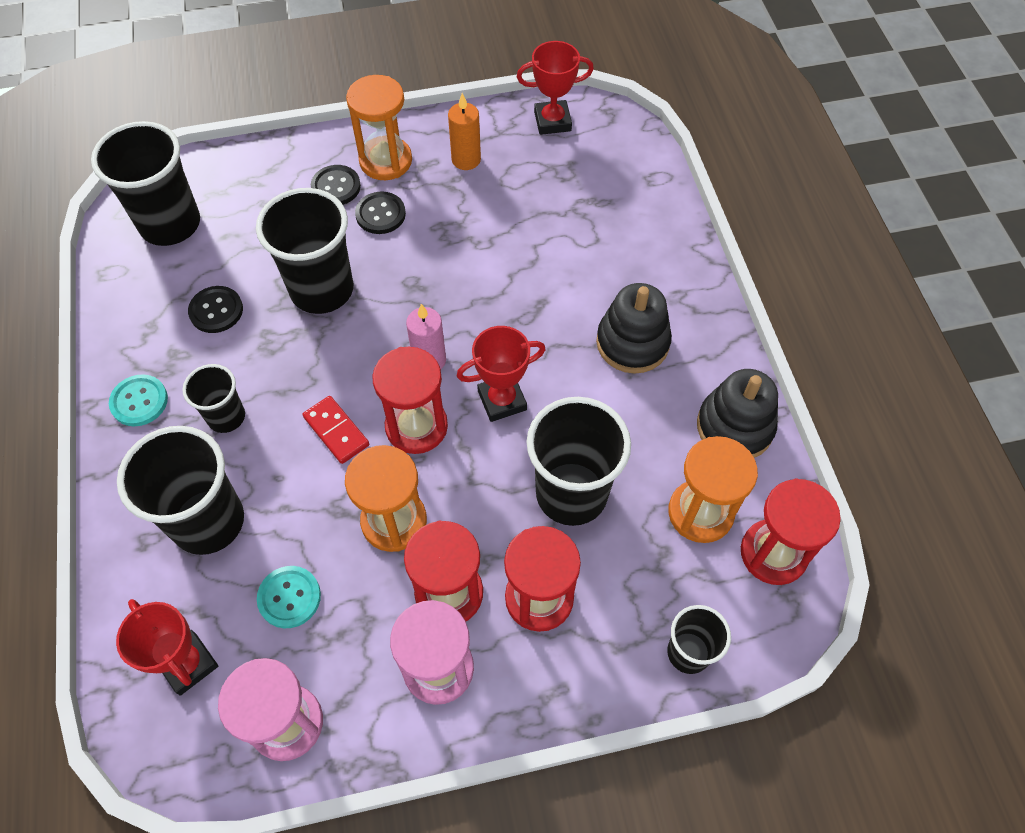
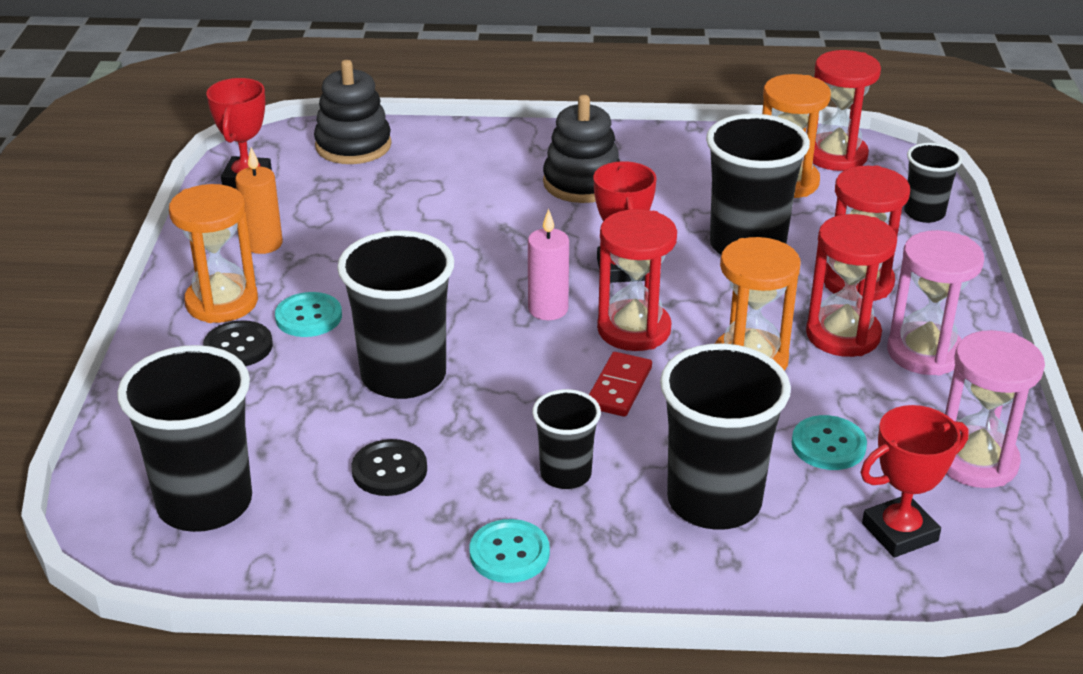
camera: 75 degrees left, 25 degrees down
red domino [302,396,369,464] -> red domino turned 45 degrees counterclockwise [589,352,652,417]
black button [355,191,406,234] -> turquoise button [275,292,342,337]
black stacking toy [697,369,778,458] -> black stacking toy moved to [314,60,392,164]

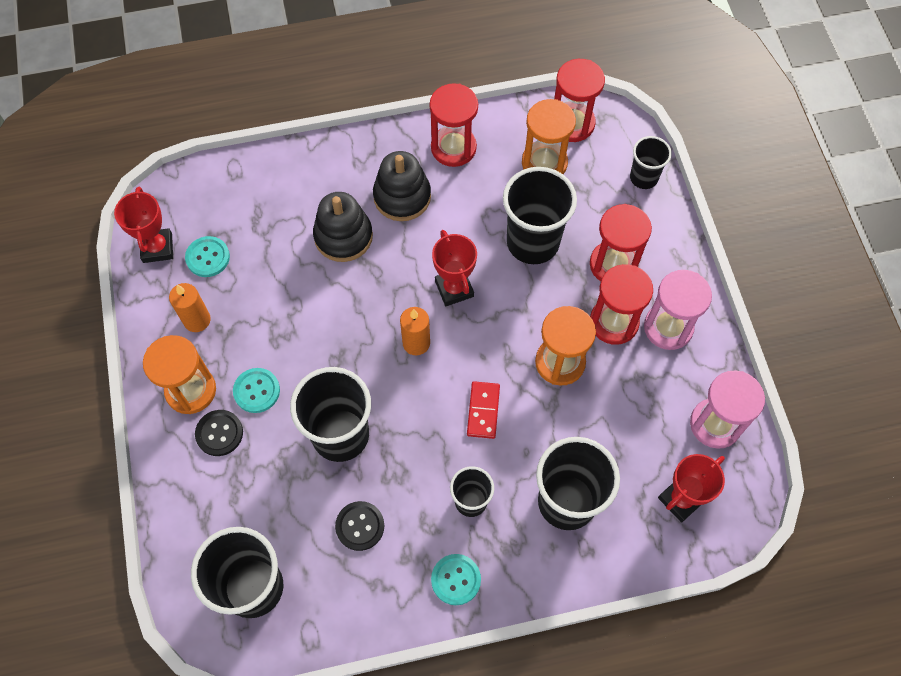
camera: 15 degrees left, 30 degrees up
black stacking toy [314,60,392,164] -> black stacking toy moved to [313,192,373,262]
pink candle [528,209,569,320] -> orange candle [400,307,430,355]
red hourglass [597,209,677,351] -> red hourglass moved to [430,83,478,167]
turquoise button [791,415,867,470] -> turquoise button moved to [185,236,230,277]

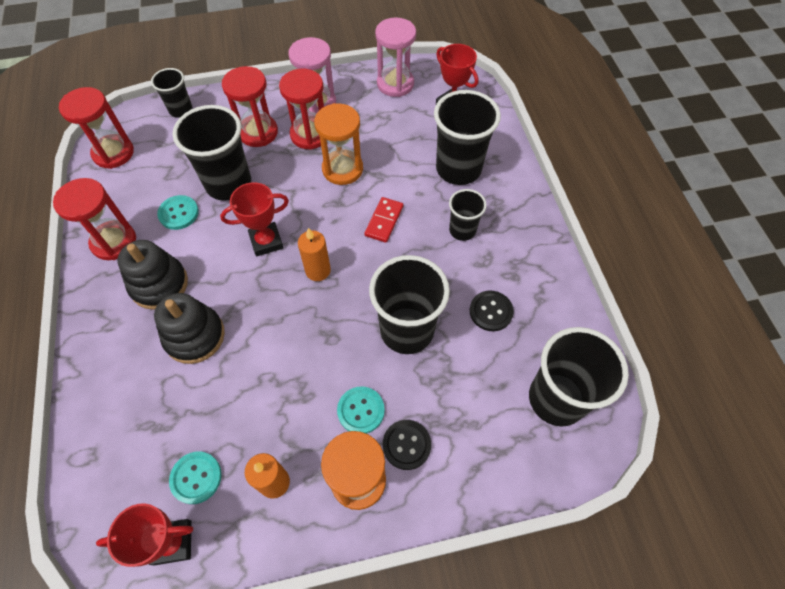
camera: 90 degrees left, 5 degrees down
turquoise button [431,554,481,605] -> turquoise button moved to [157,195,199,230]
red domino [467,381,500,439] -> red domino turned 75 degrees counterclockwise [364,197,403,243]
orange hourglass [522,99,576,174] -> none

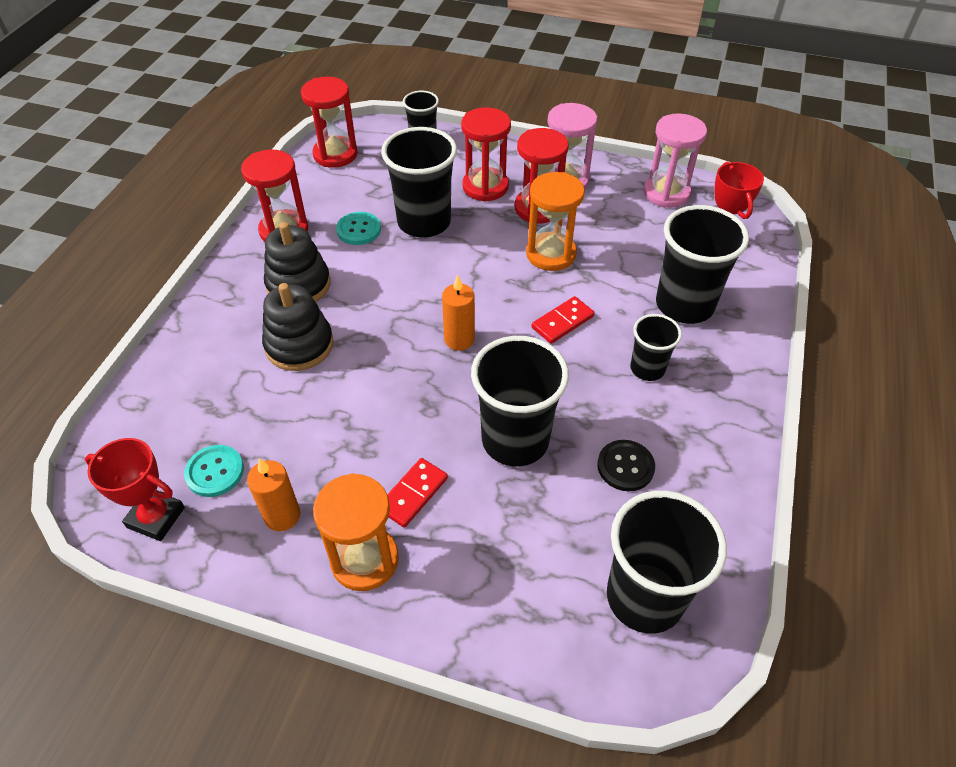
camera: 30 degrees right, 10 degrees down
red trophy [220,182,289,256] -> none
turquoise button [337,386,385,434] -> red domino [387,458,448,528]
black button [383,420,431,470] -> none

